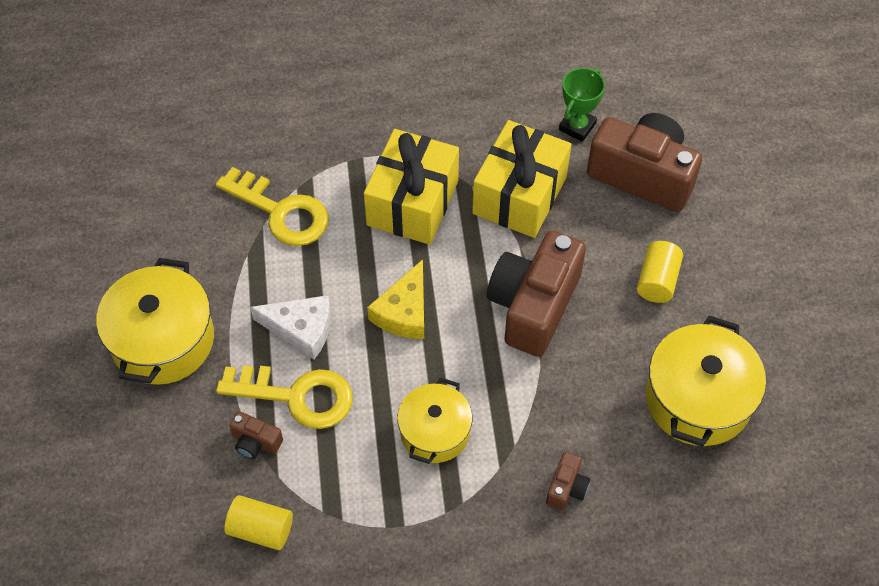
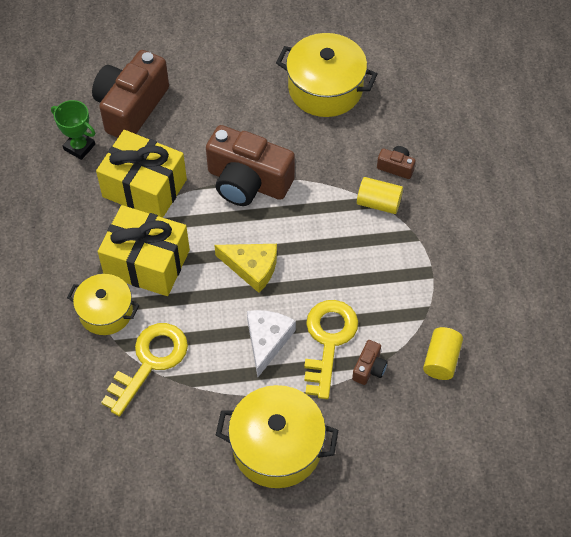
camera: 90 degrees left, 0 degrees up
yellow pot [397,377,473,464] -> yellow pot moved to [67,274,139,335]
yellow cylinder [637,241,683,303] -> yellow cylinder moved to [357,177,403,214]

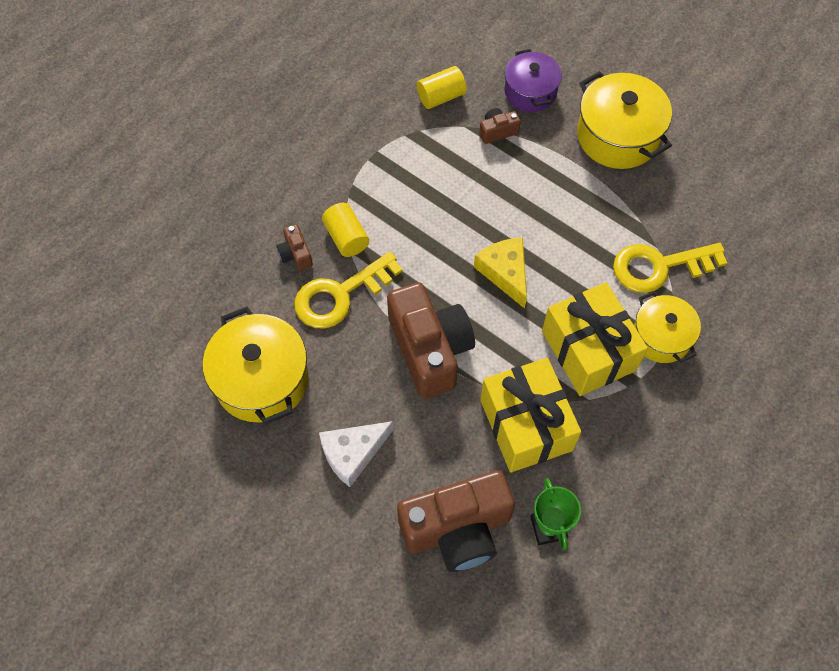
camera: 135 degrees left, 5 degrees up
white cheese [247,310,296,377] -> white cheese moved to [319,421,394,487]
yellow key [304,300,358,399] -> yellow key moved to [294,252,402,329]
none -> purple pot [505,49,562,112]

